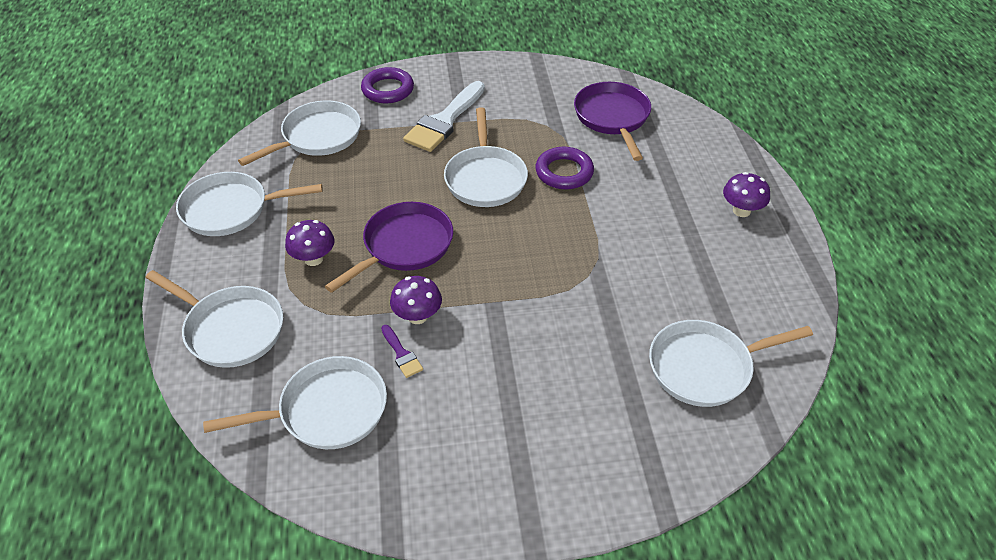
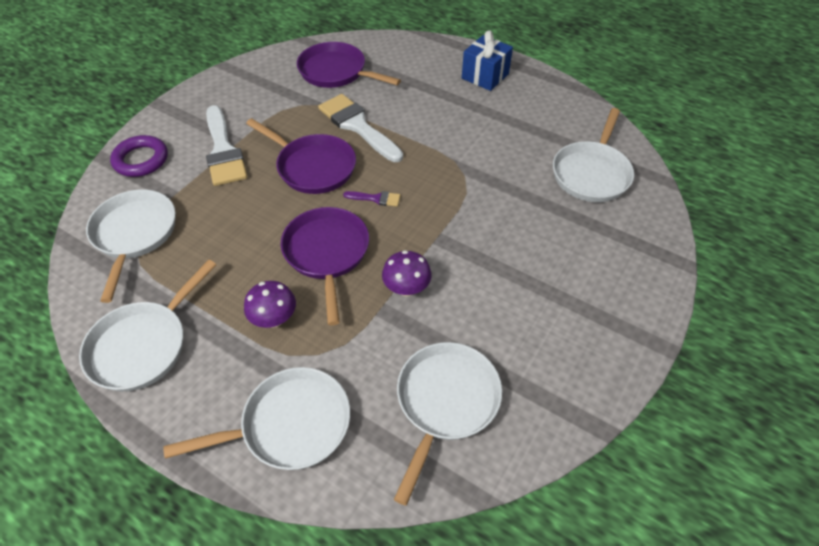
camera: 50 degrees left, 5 degrees up
purple brush [381,325,423,378] -> purple brush moved to [343,191,401,207]
white pan [444,107,528,207] -> purple pan [246,118,356,194]
purple ring [535,147,594,189] -> white brush [318,94,403,162]
purple mushroom [723,172,770,217] -> blue gift [462,30,513,91]

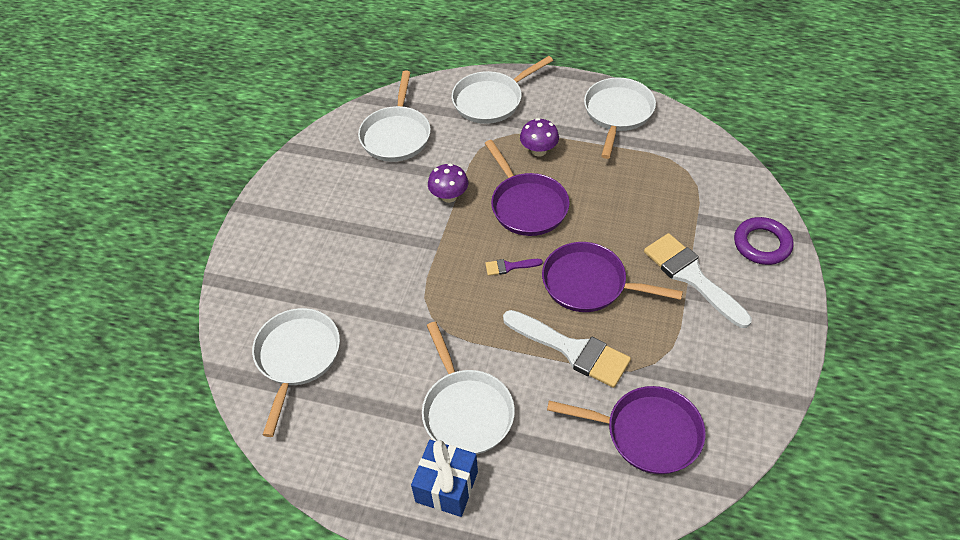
camera: 165 degrees right, 0 degrees up
white pan [86,189,176,303] -> white pan moved to [422,322,515,455]

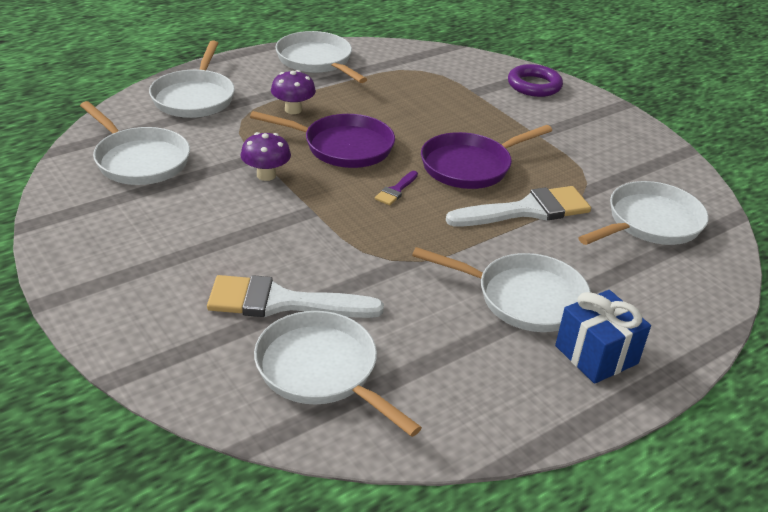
camera: 55 degrees left, 15 degrees down
purple pan [547,386,706,474] -> white pan [578,181,709,245]
white brush [644,233,752,328] -> white brush moved to [207,275,384,318]

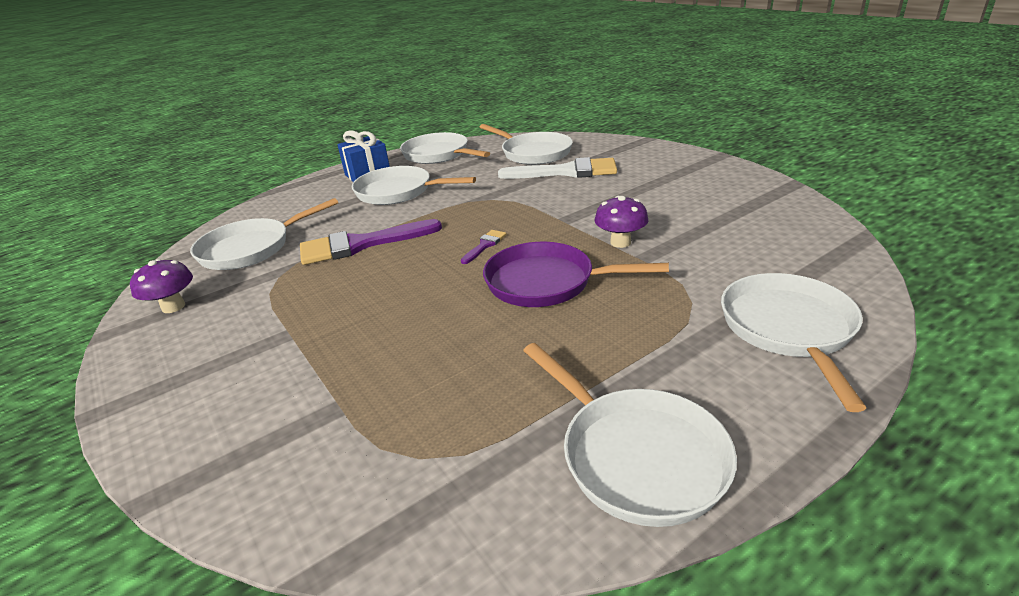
camera: 175 degrees left, 5 degrees down
white pan [80,101,190,185] -> white pan moved to [400,132,490,164]
purple mushroom [271,70,316,114] -> purple mushroom moved to [130,259,193,313]
purple pan [421,125,552,189] -> none
white brush [446,186,591,227] -> purple brush [300,219,442,265]
purple ring [508,64,563,97] -> none

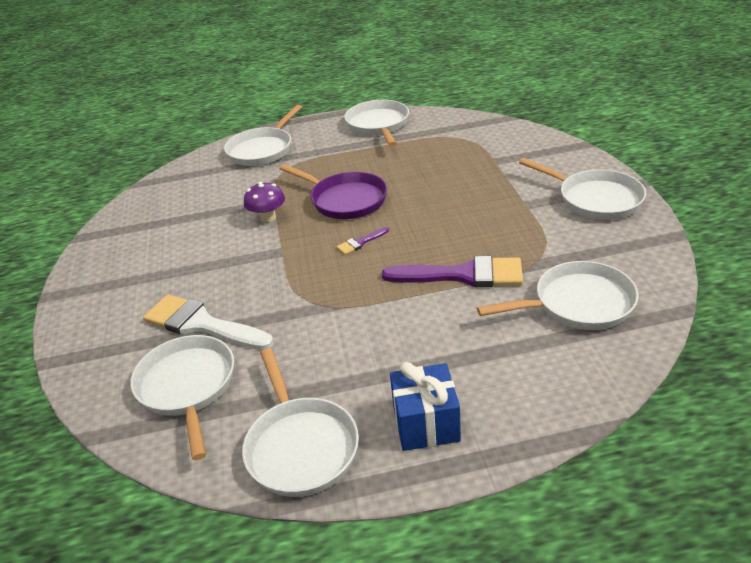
camera: 155 degrees left, 5 degrees up
purple mushroom [130,259,193,313] -> none
white pan [352,166,476,205] -> white pan moved to [519,158,646,220]

